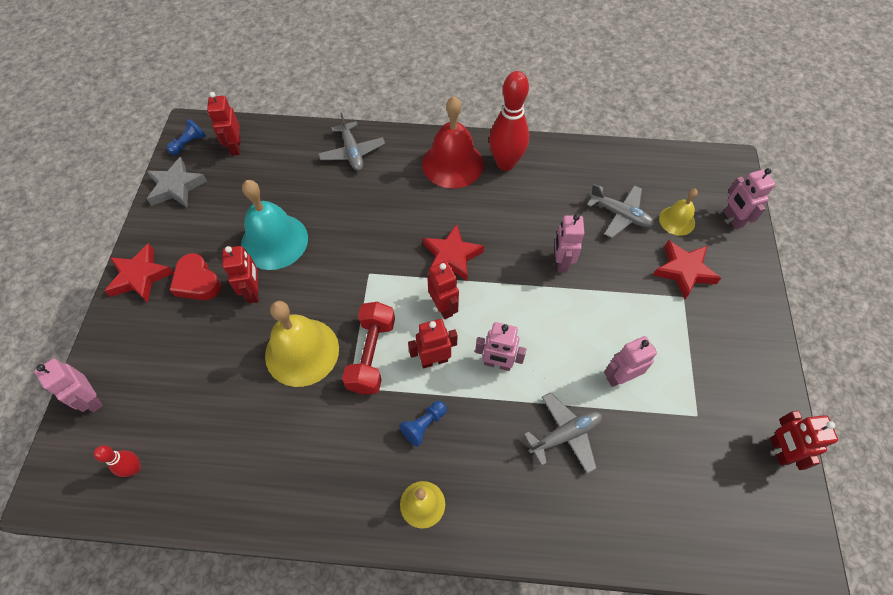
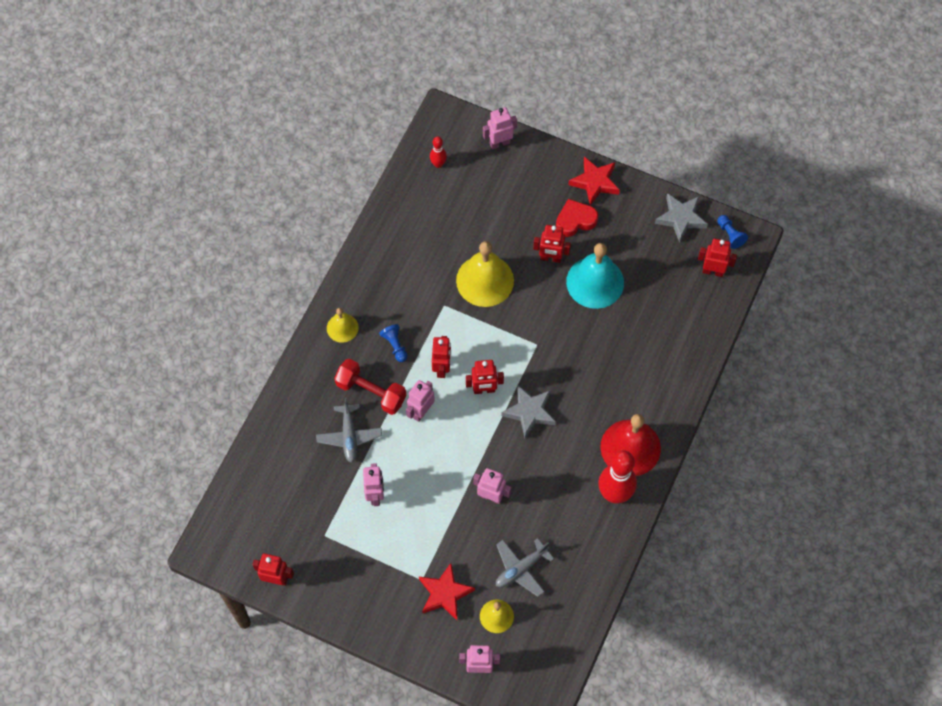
camera: 110 degrees right, 5 degrees up
grey plane [318,112,385,171] -> none
red dumbbell [342,302,395,394] -> red dumbbell moved to [334,359,406,415]
red star [423,224,484,281] -> grey star [501,385,556,438]

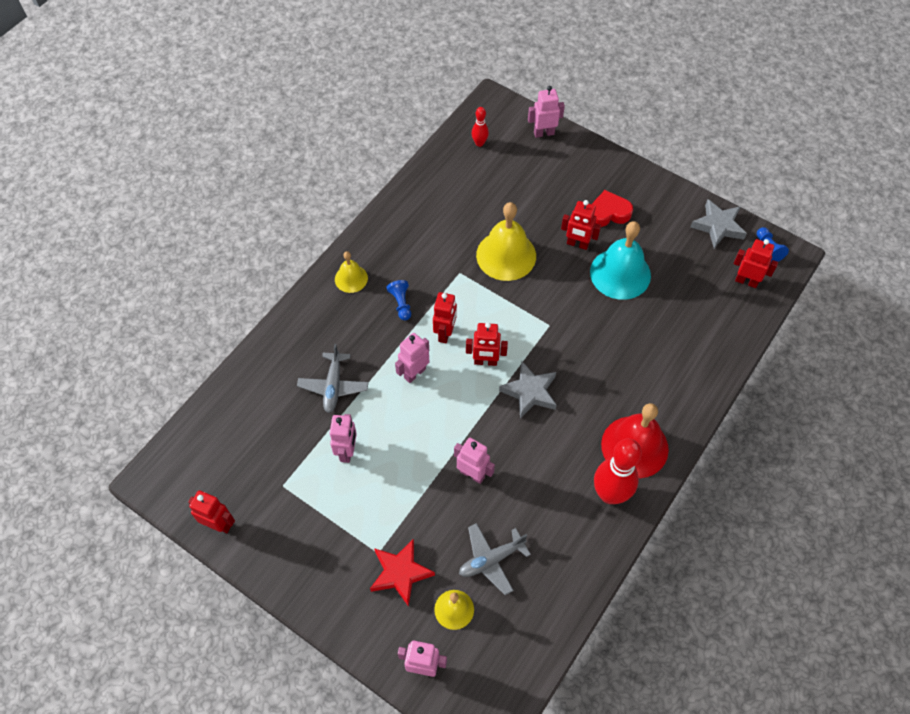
camera: 10 degrees right, 5 degrees down
red dumbbell [334,359,406,415] -> none
red star [568,156,620,206] -> none

